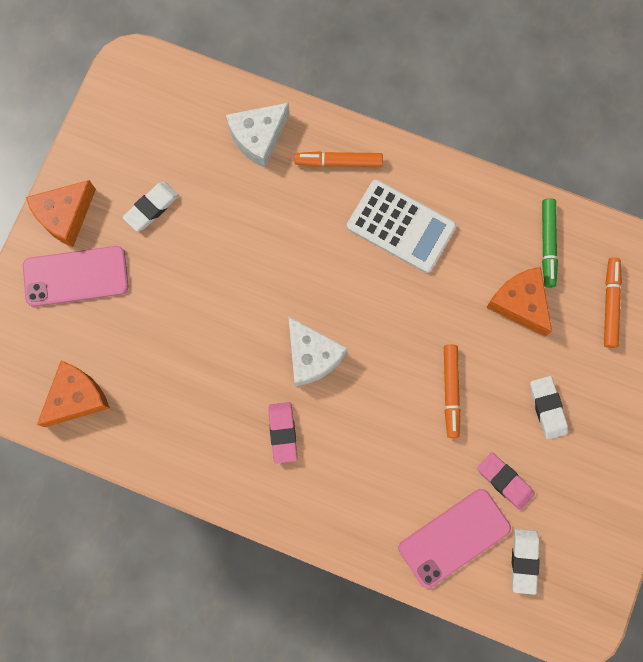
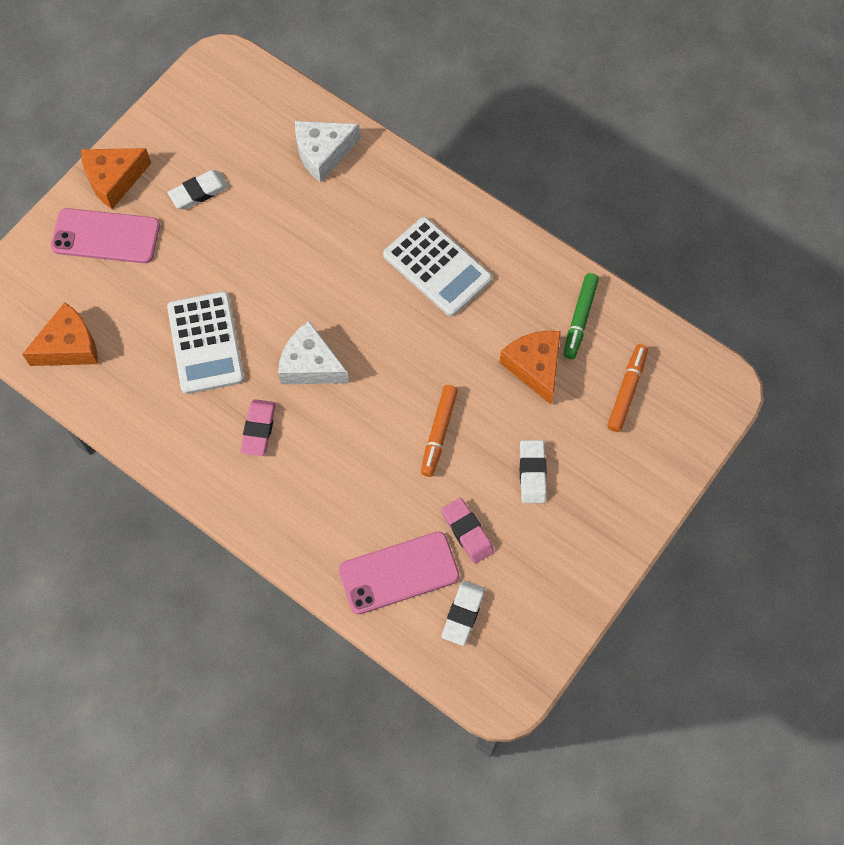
camera: 15 degrees right, 10 degrees down
white cheese [288,316,347,386] -> white cheese turned 135 degrees clockwise [278,321,349,385]
orange marker [294,151,383,167] -> none
none -> white calculator [167,291,244,394]

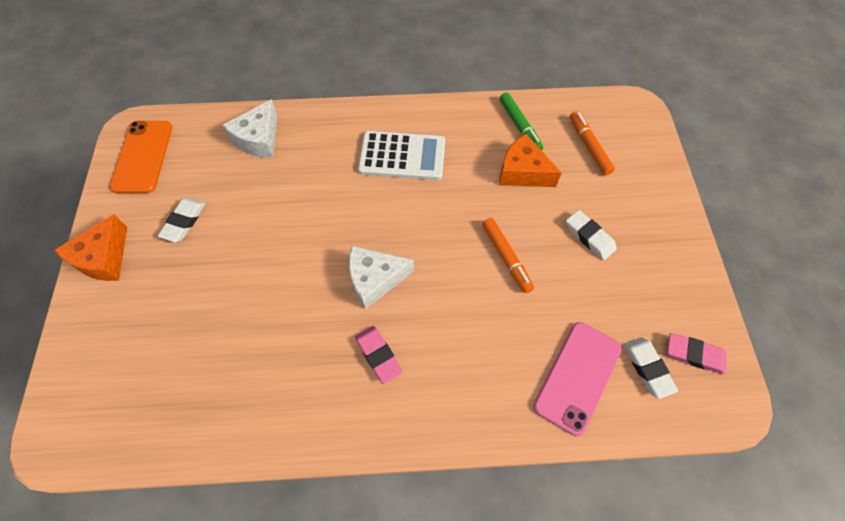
camera: 40 degrees left, 5 degrees down
orange cheese [22,302,98,366] -> none
pink phone [51,208,160,263] -> none
white calculator [167,291,244,394] -> none
pink eraser [441,498,494,564] -> pink eraser moved to [667,333,727,374]
none -> orange phone [110,121,172,193]

